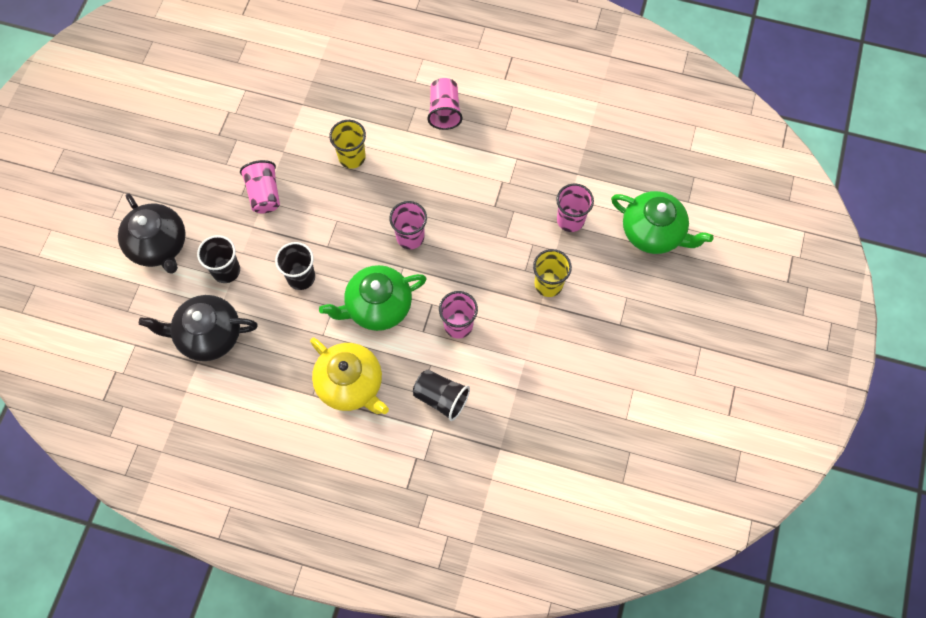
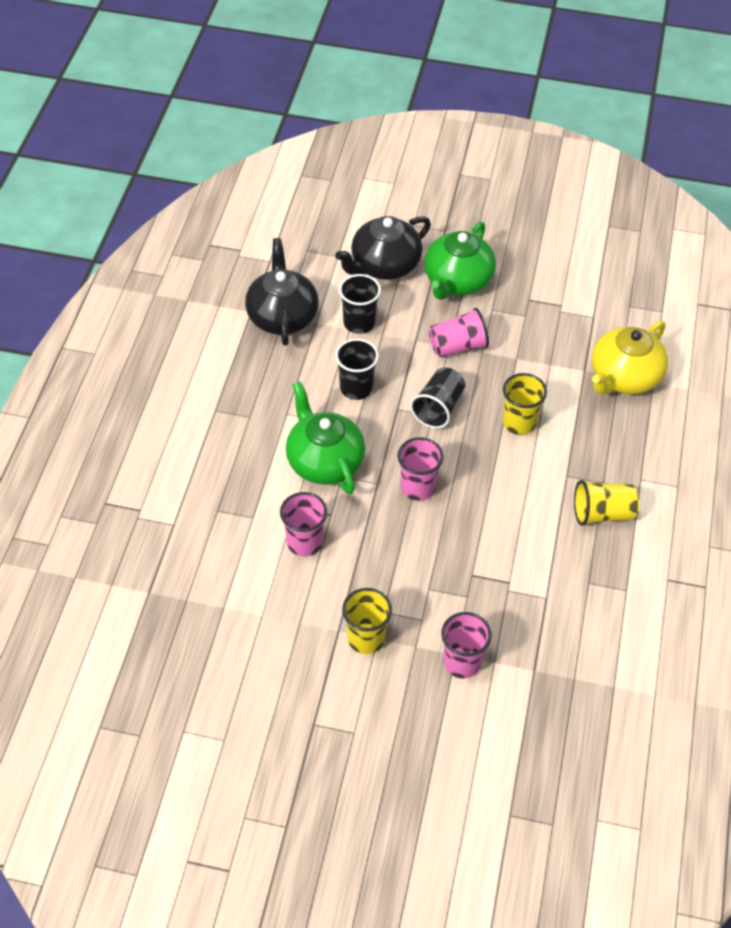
camera: 85 degrees right, 15 degrees down
yellow teapot [310,338,389,414] -> yellow teapot moved to [592,321,668,395]
black cup [413,370,470,421] -> black cup moved to [410,367,465,429]
pink cup [427,78,463,130] -> yellow cup [574,480,639,526]
green teapot [611,191,714,254] -> green teapot moved to [424,222,496,300]

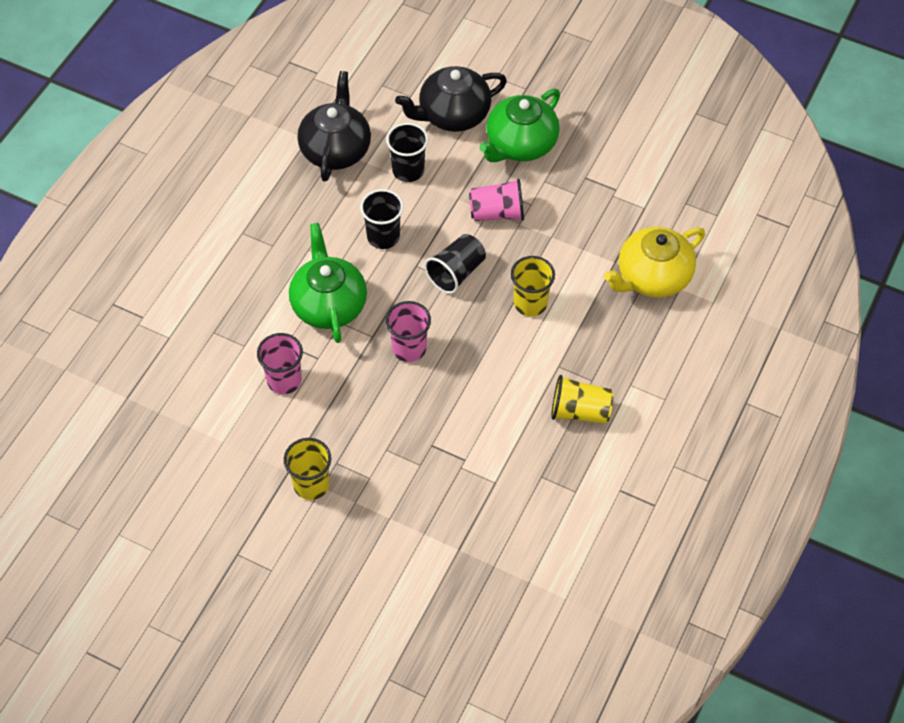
camera: 15 degrees right, 5 degrees up
pink cup [441,612,492,679] -> none

